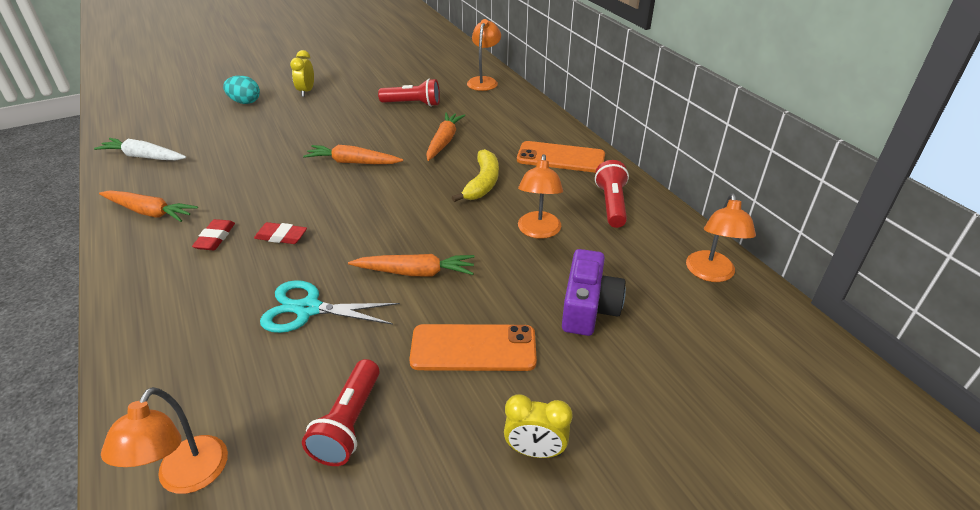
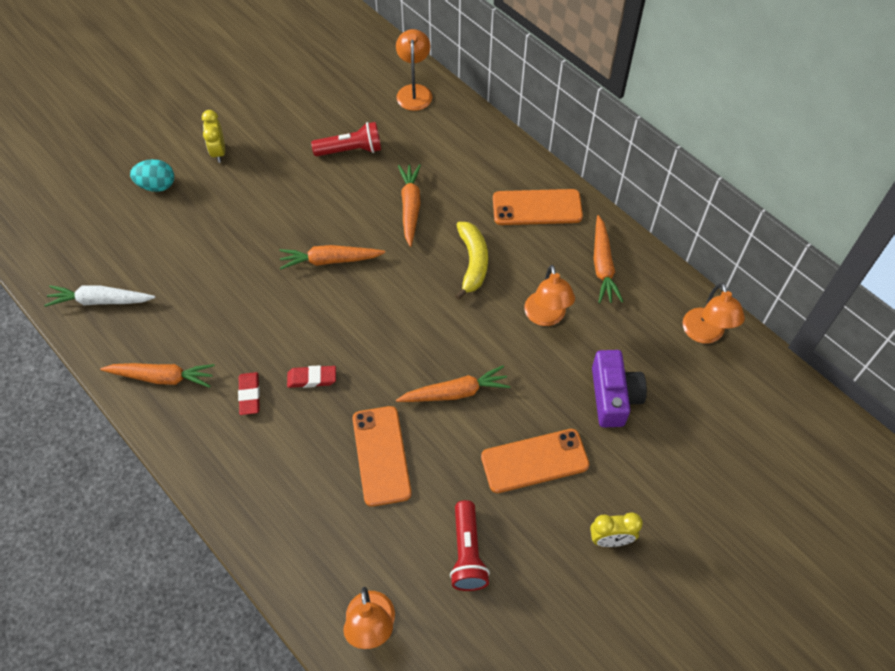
camera: 15 degrees left, 20 degrees up
turquoise scissors [260,280,400,333] -> orange phone [353,406,412,507]
red flashlight [595,160,629,228] -> orange carrot [594,215,623,303]

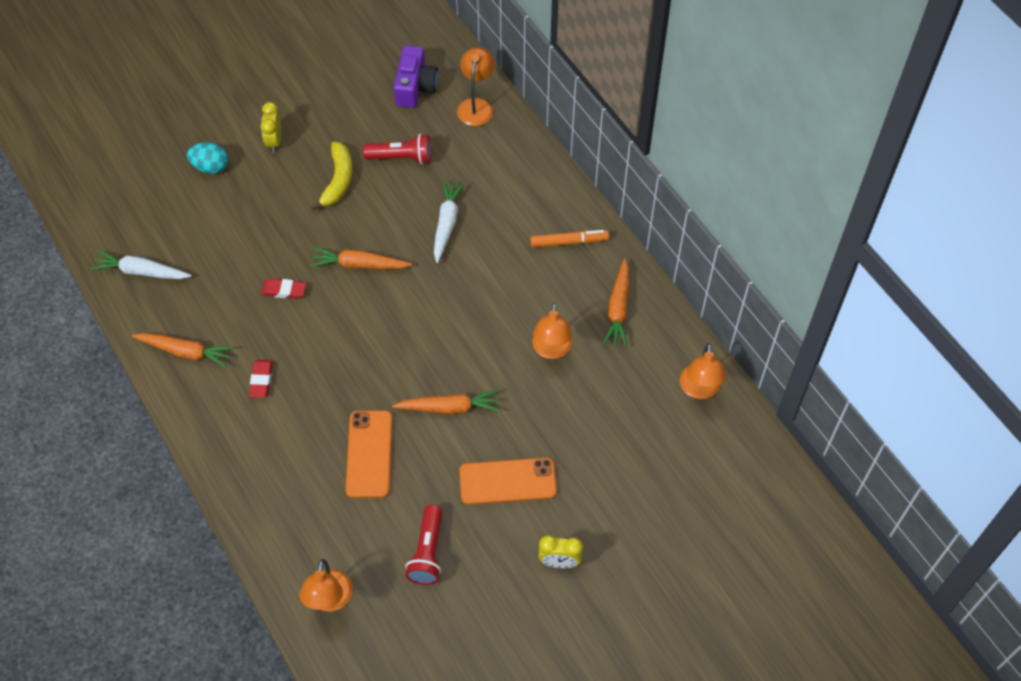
camera: 10 degrees right, 0 degrees up
red eraser [287,365,336,388] -> red eraser moved to [261,279,306,299]
orange carrot [398,164,421,247] -> white carrot [434,180,465,263]
yellow banana [455,222,488,300] -> yellow banana moved to [311,142,352,211]
orange phone [493,189,583,225] -> orange marker [530,230,609,248]
purple camera [592,350,647,427] -> purple camera moved to [394,45,438,108]

